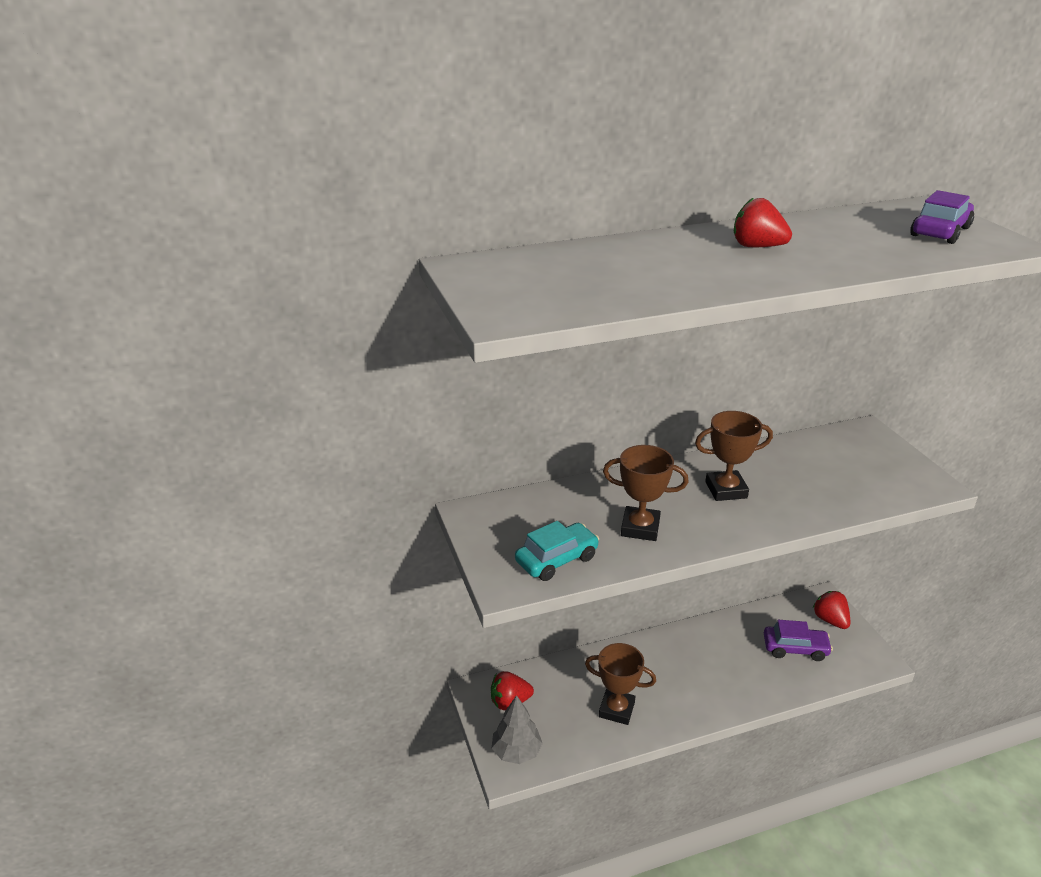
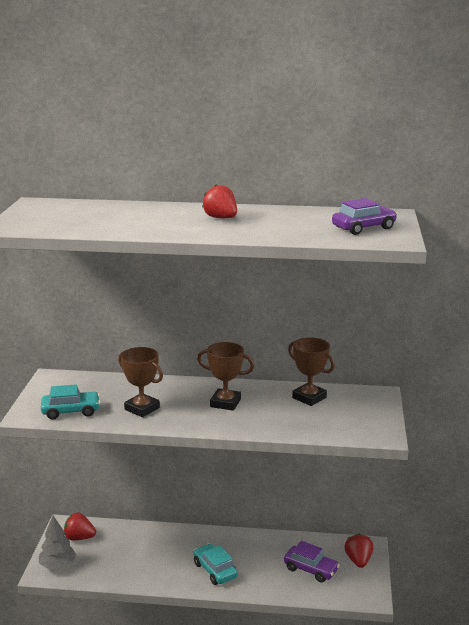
camera: 25 degrees right, 10 degrees down
brown trophy [585,643,656,725] -> brown trophy moved to [288,337,335,406]
none -> turquoise car [193,544,238,585]

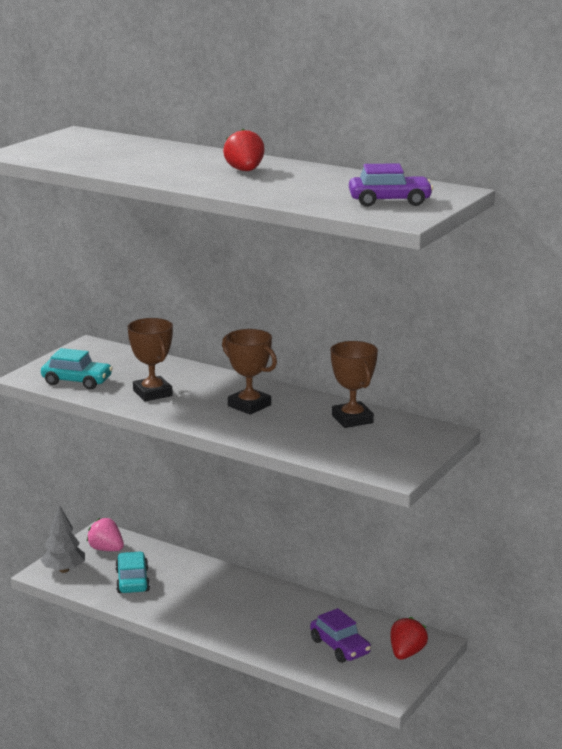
camera: 25 degrees right, 0 degrees up
red strawberry [64,513,96,541] -> pink strawberry [87,518,124,551]
turquoise car [193,544,238,585] -> turquoise car moved to [115,551,150,593]

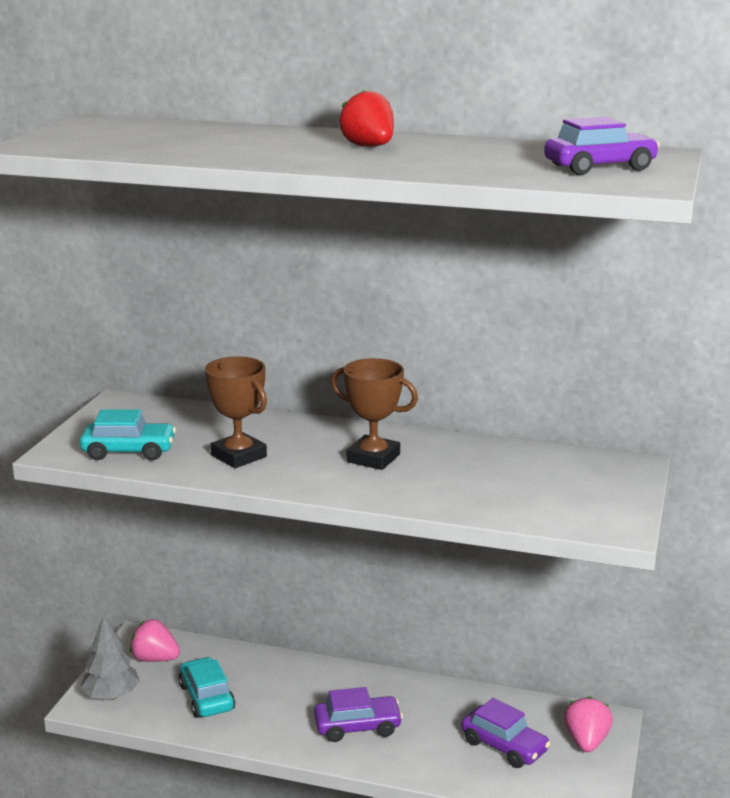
camera: 15 degrees left, 0 degrees up
brown trophy [331,341,378,428] -> none
red strawberry [390,617,428,660] -> pink strawberry [564,696,613,752]
none -> purple car [314,687,403,742]

